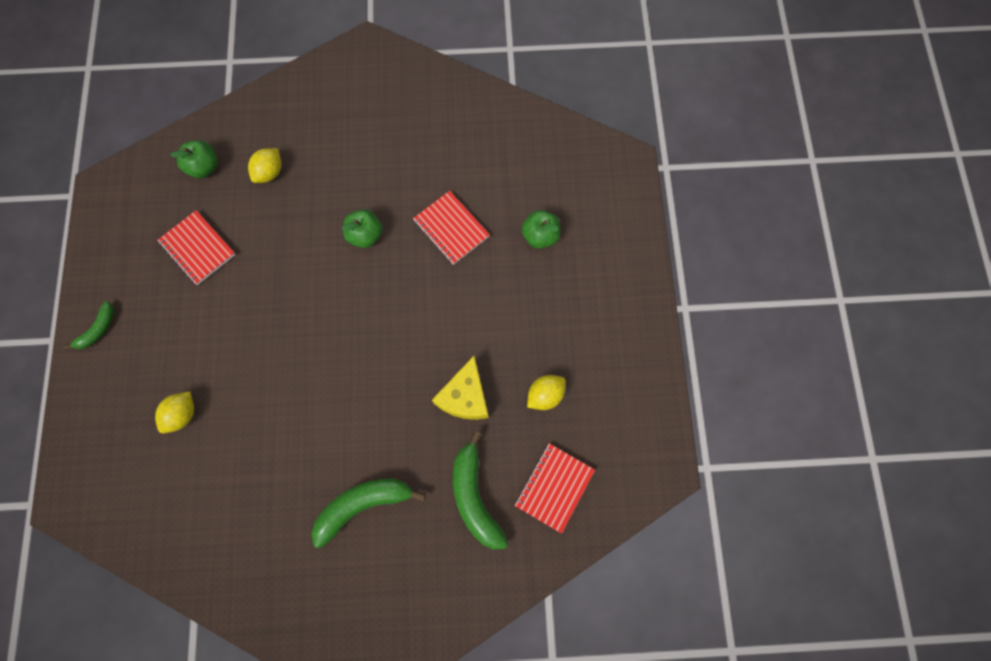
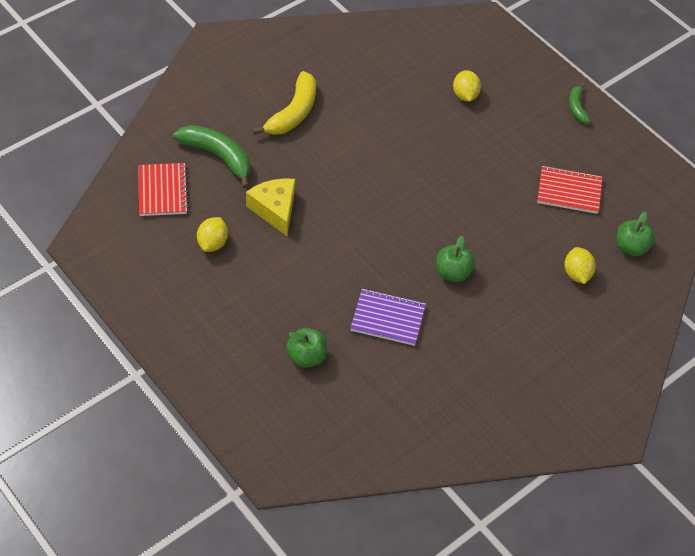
camera: 140 degrees right, 20 degrees down
green banana [311,479,426,548] -> yellow banana [252,71,316,135]
red notebook [413,191,490,265] -> purple notebook [350,289,426,346]

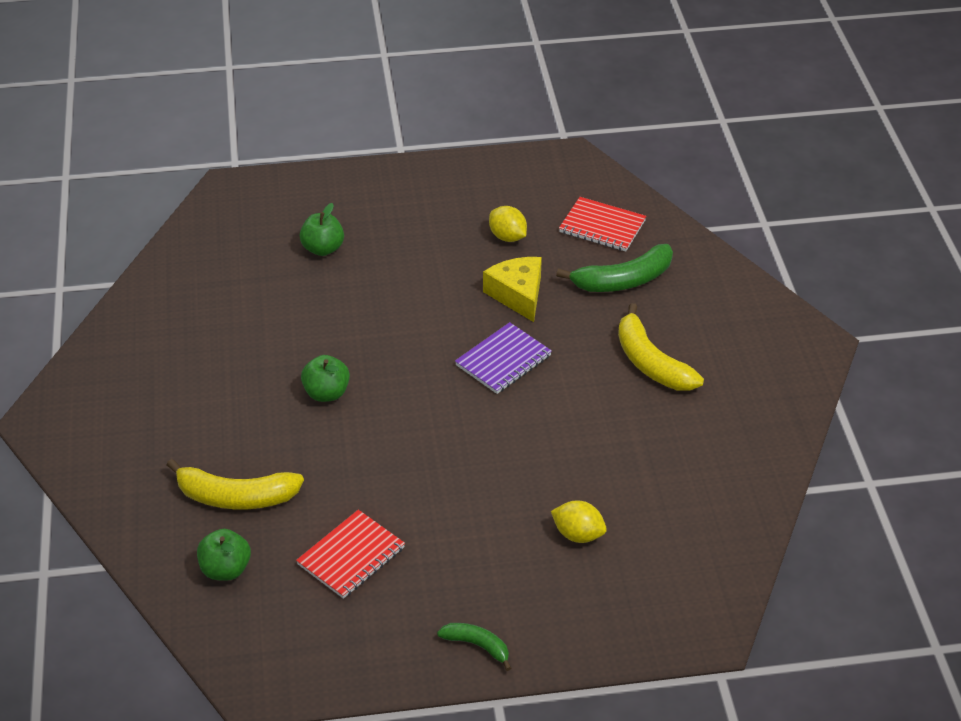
camera: 125 degrees right, 10 degrees down
yellow cheese [246,178,295,236] -> yellow cheese turned 120 degrees counterclockwise [483,257,542,322]
purple notebook [350,289,426,346] -> purple notebook moved to [455,322,552,394]
yellow lemon [565,247,596,284] -> yellow banana [167,459,304,509]

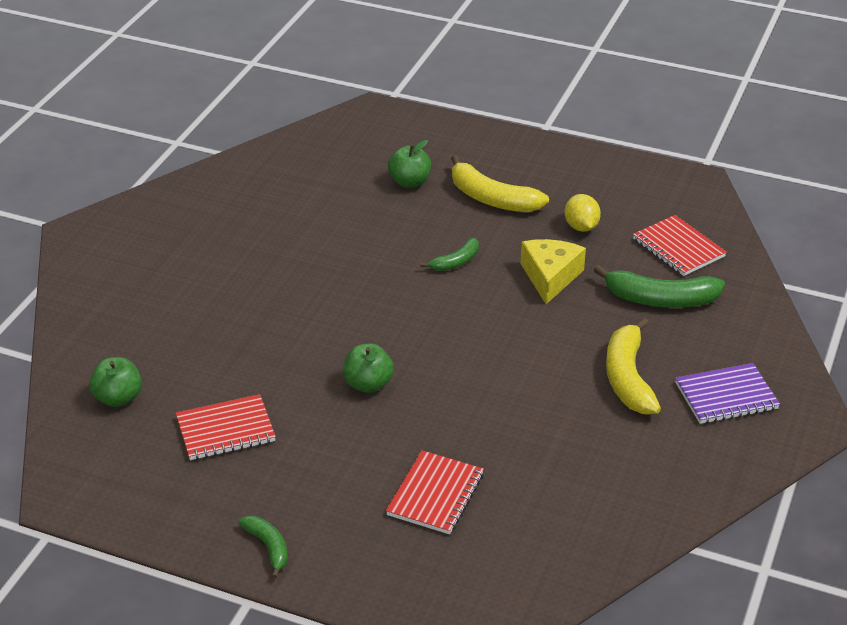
camera: 30 degrees right, 5 degrees down
yellow banana [167,459,304,509] -> yellow banana moved to [451,155,549,212]
green apple [301,355,350,402] -> green apple moved to [343,343,394,393]
purple notebook [455,322,552,394] -> purple notebook moved to [675,363,780,424]
yellow lemon [551,500,607,543] -> red notebook [386,450,484,534]
none -> green banana [421,238,479,271]

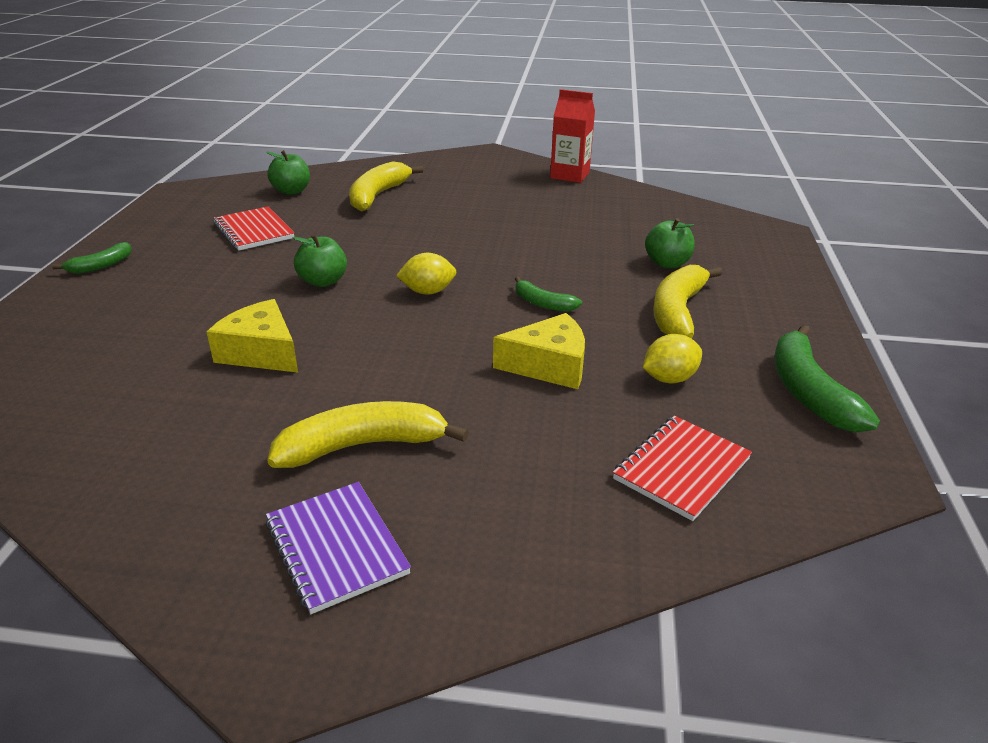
camera: 75 degrees right, 5 degrees down
red notebook [386,450,484,534] -> none
green banana [594,265,725,308] -> green banana moved to [775,325,880,433]
none -> yellow cheese [207,299,298,373]
none -> yellow banana [349,161,423,212]
none -> yellow lemon [396,253,457,294]
none -> red carton [550,89,595,183]

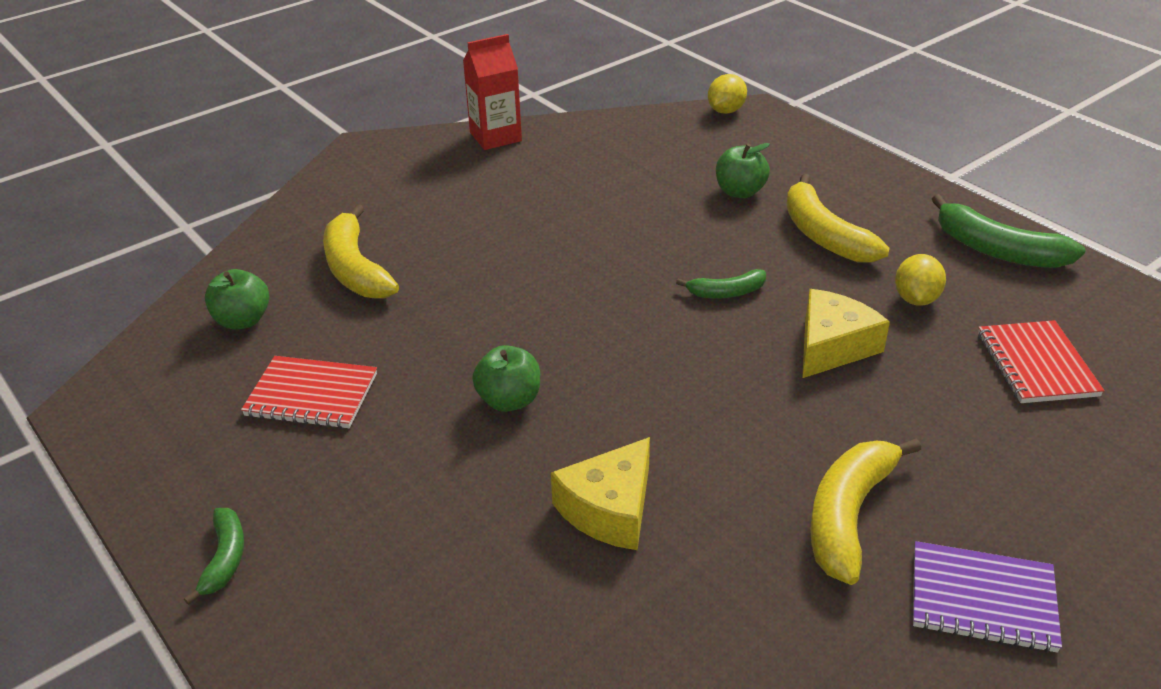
camera: 45 degrees left, 5 degrees up
yellow cheese [207,299,298,373] -> yellow cheese turned 45 degrees counterclockwise [551,437,650,550]
yellow lemon [396,253,457,294] -> yellow lemon moved to [708,74,747,114]

